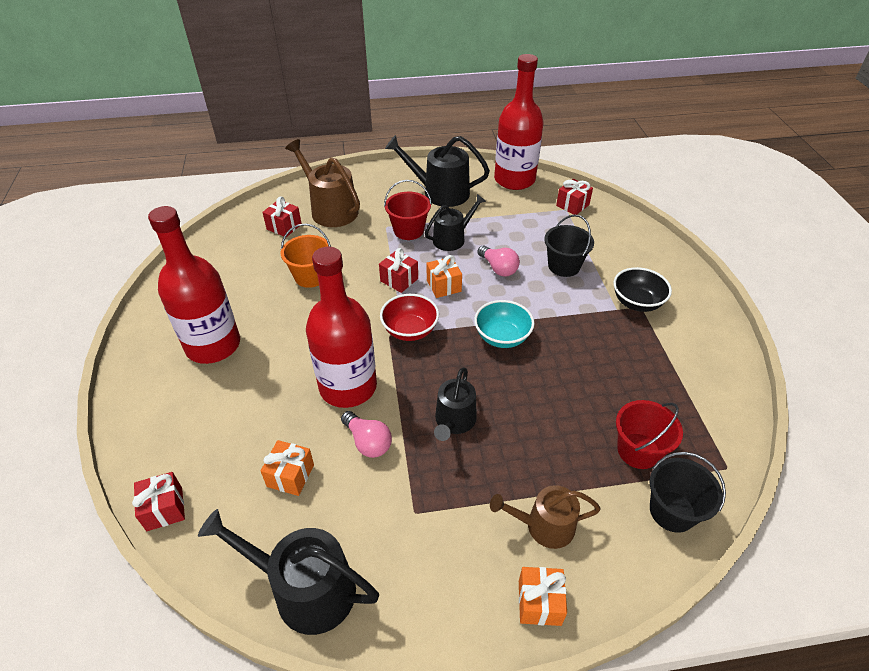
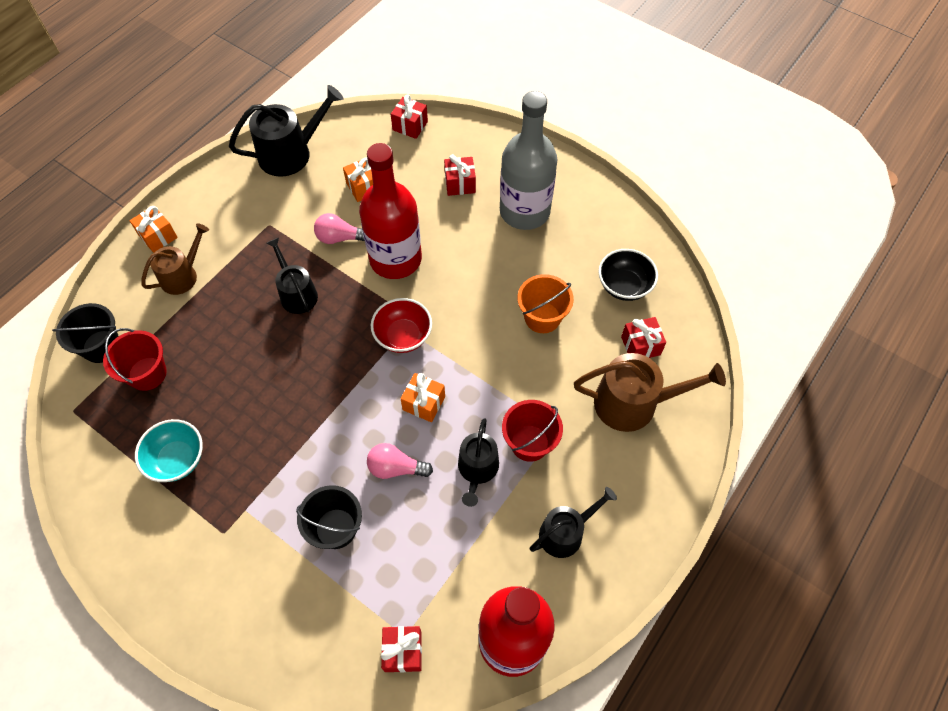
camera: 135 degrees right, 15 degrees up
red bottle [148,206,240,364] -> grey bottle [500,91,557,230]
red gift [379,248,418,293] -> red gift moved to [444,154,476,196]
black watering can [385,135,490,207] -> black watering can [530,487,617,558], size x0.65
turquoise bowl [474,300,534,348] -> turquoise bowl moved to [135,419,203,482]
black bowl [614,267,672,312] -> black bowl moved to [598,249,658,301]

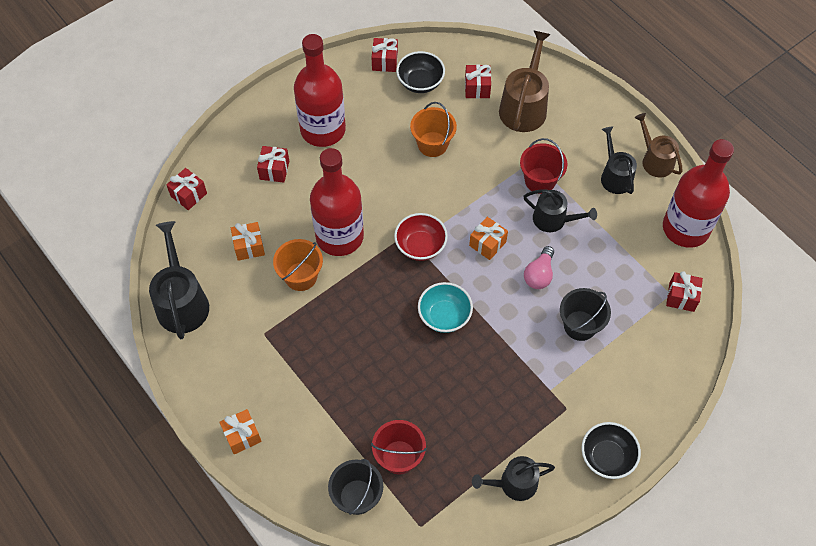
camera: 75 degrees left, 0 degrees up
turquoise bowl [135,419,203,482] -> turquoise bowl moved to [418,282,473,333]
brown watering can [141,223,209,295] -> brown watering can moved to [635,113,683,177]
black watering can [267,238,318,314] -> black watering can moved to [472,456,555,501]
pink light bulb [314,213,365,244] -> orange bucket [273,239,323,291]
grey bottle [500,91,557,230] -> red bottle [294,34,346,147]
none -> red gift [372,38,398,72]
none -> black bowl [582,422,641,479]

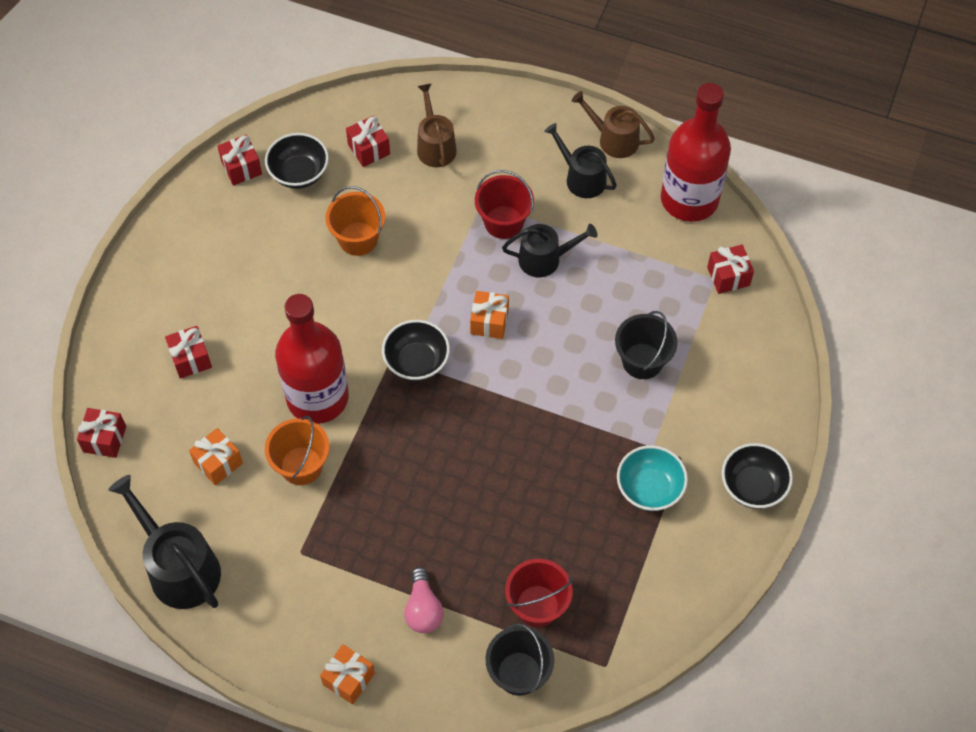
camera: 30 degrees left, 0 degrees up
red bottle [294,34,346,147] -> none
red bowl [394,213,448,261] -> black bowl [382,320,450,381]
turquoise bowl [418,282,473,333] -> turquoise bowl moved to [617,445,688,511]
black watering can [472,456,555,501] -> none
brown watering can [499,30,551,132] -> brown watering can [417,84,457,167], size x0.65
pink light bulb [524,246,554,289] -> pink light bulb moved to [404,567,444,633]

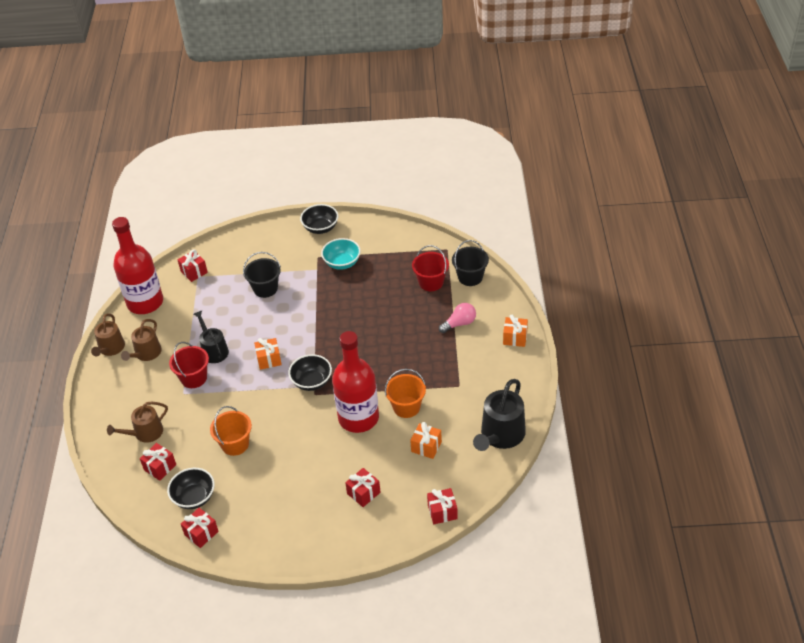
camera: 110 degrees left, 15 degrees down
black watering can [544,123,617,198] -> brown watering can [121,319,162,361]

